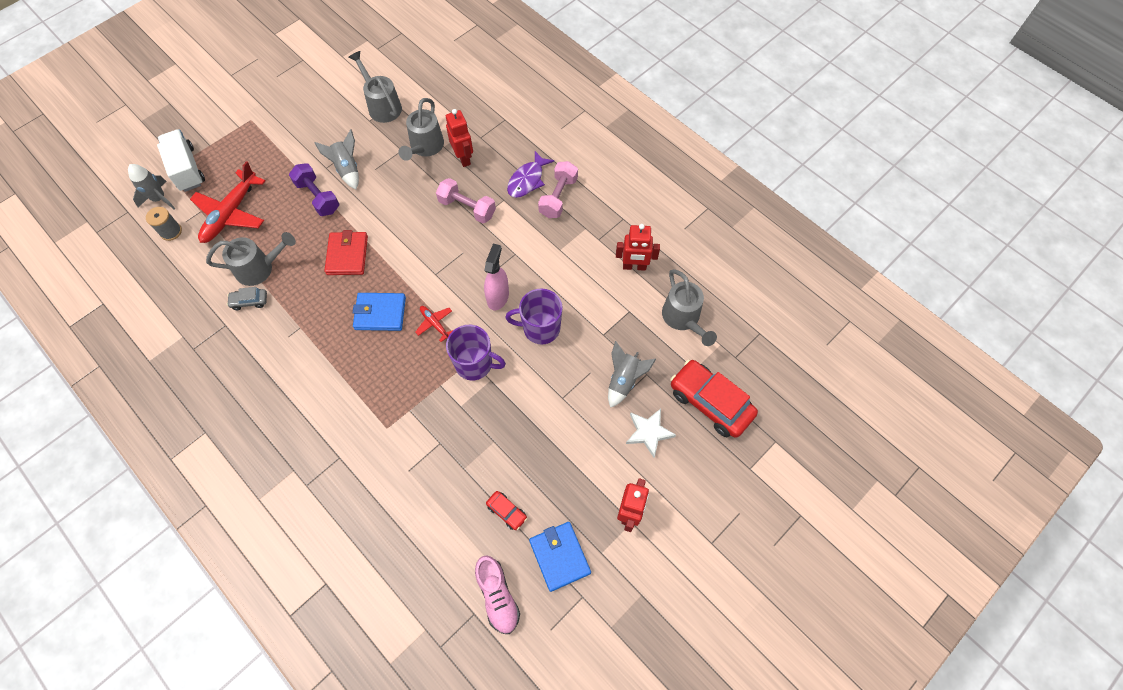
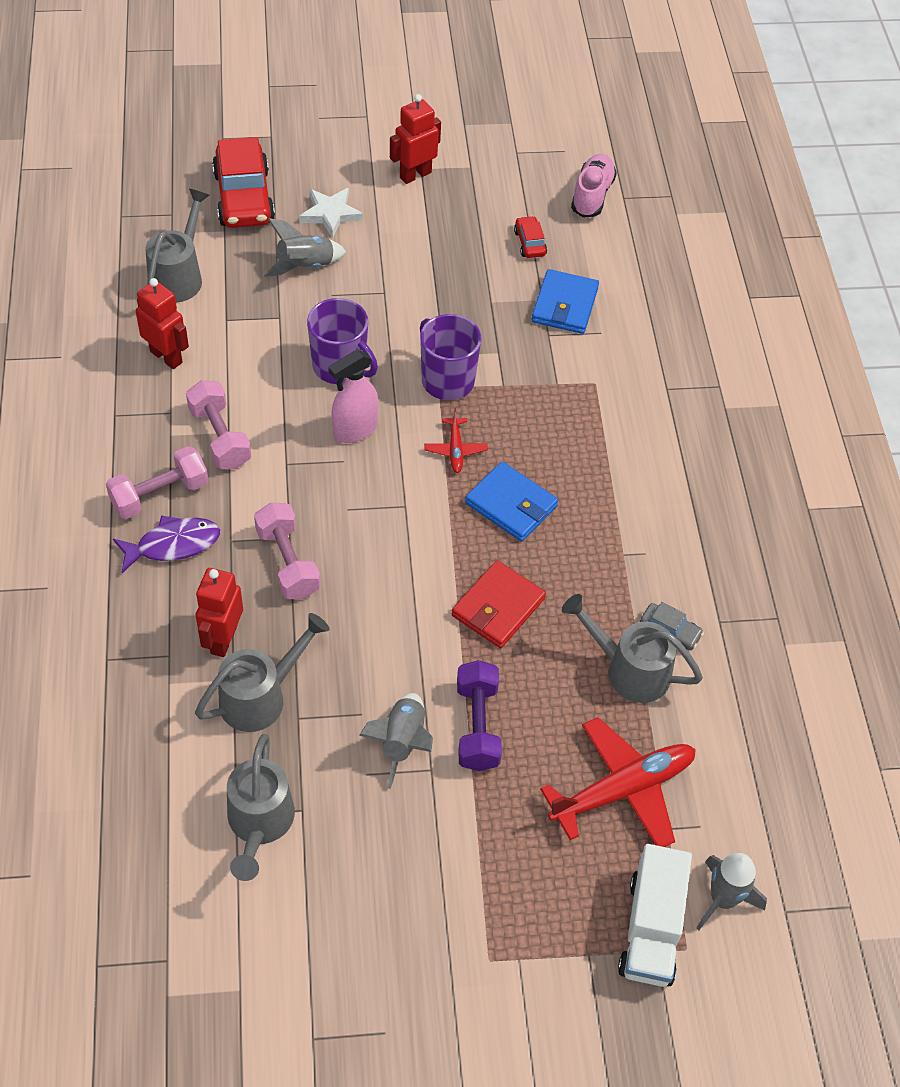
camera: 145 degrees left, 10 degrees down
grey spool [146,207,182,241] -> none
blue wallet [529,522,591,592] -> blue wallet moved to [531,269,599,334]
none -> pink dumbbell [186,380,251,469]

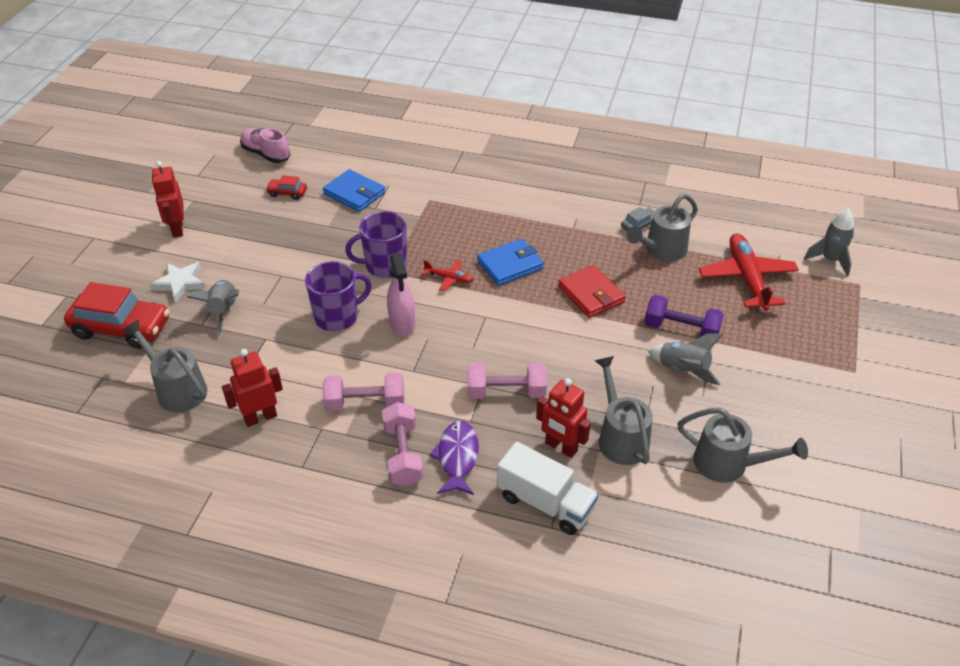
camera: 65 degrees left, 10 degrees down
white truck [618,844,692,987] -> white truck moved to [497,442,599,535]

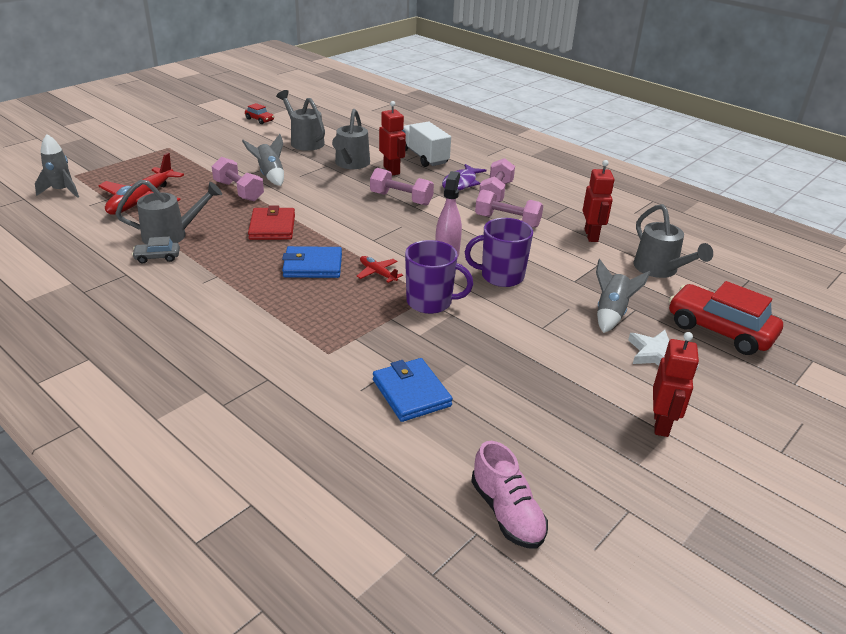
camera: 155 degrees left, 10 degrees down
red robot [222,349,283,427] -> red robot turned 90 degrees counterclockwise [583,160,614,242]
red car [265,175,307,200] -> red car moved to [245,103,274,124]
purple dumbbell [644,295,724,337] -> pink dumbbell [212,157,264,201]

